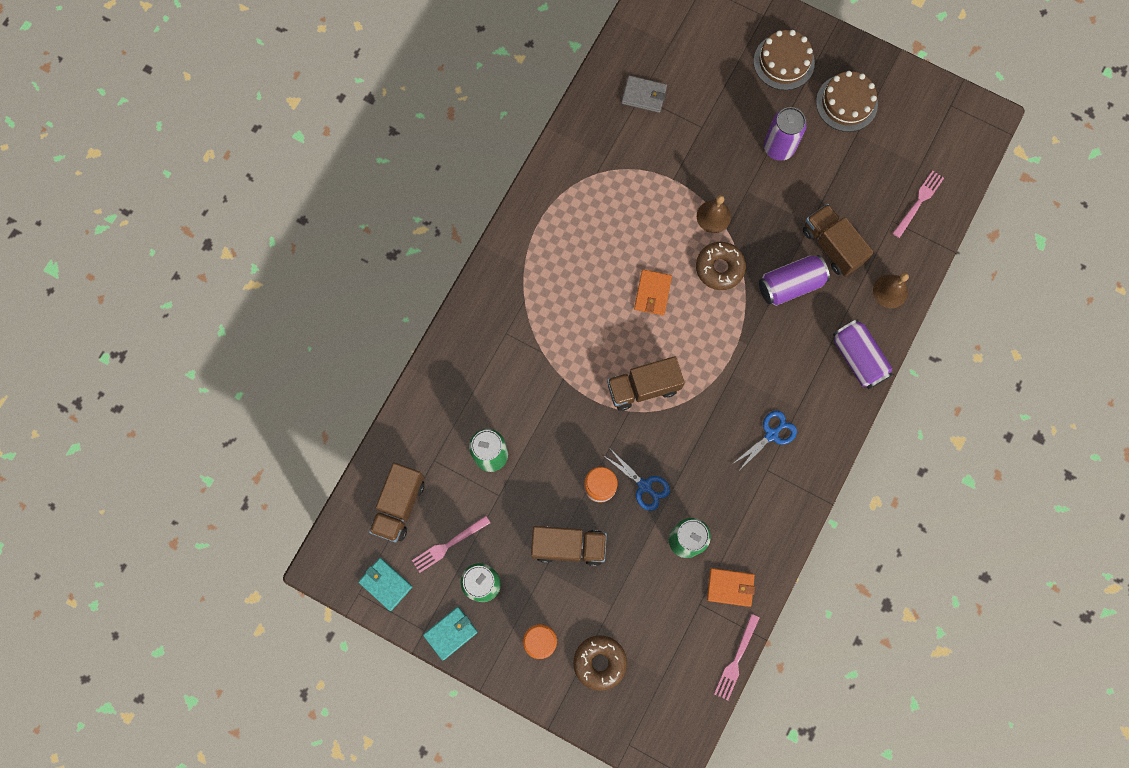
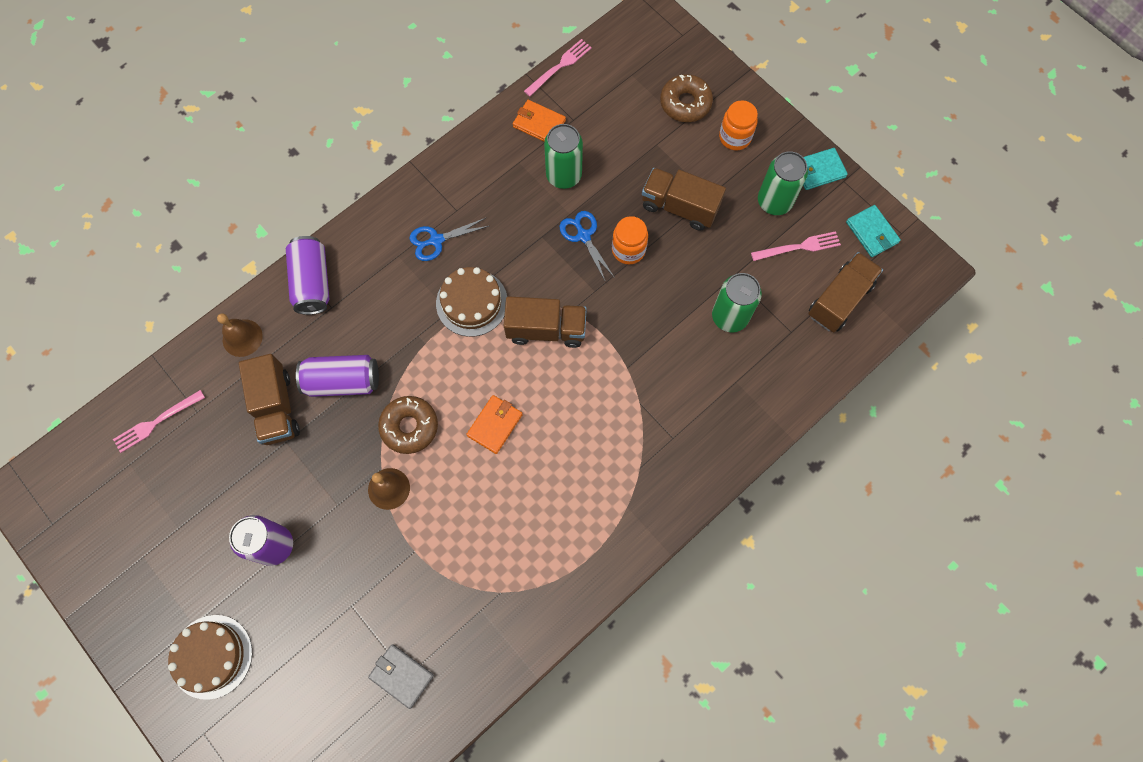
camera: 160 degrees left, 5 degrees down
brown cake [816,71,878,132] -> brown cake moved to [436,267,507,337]

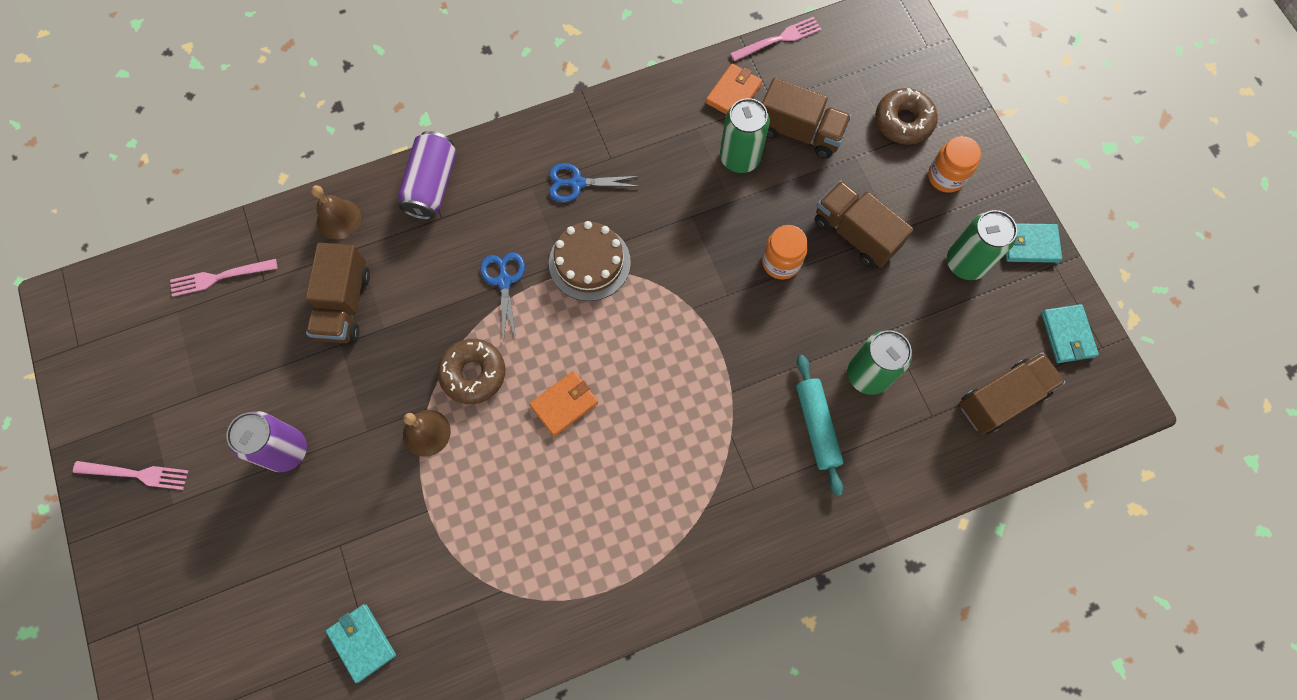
camera: 20 degrees right, 0 degrees up
brown cake [168,615,252,700] -> none
purple can [296,355,379,397] -> none
grey wallet [368,644,434,709] -> turquoise wallet [326,604,396,683]
brown truck [504,296,587,348] -> brown truck moved to [762,77,852,158]
orange wallet [513,100,566,141] -> orange wallet turned 75 degrees clockwise [706,64,762,114]
blue scissors [560,211,615,280] -> blue scissors moved to [480,252,525,342]
pink fork [751,231,841,261] -> pink fork moved to [73,461,188,490]
none -> turquoise rolling pin [796,355,843,496]

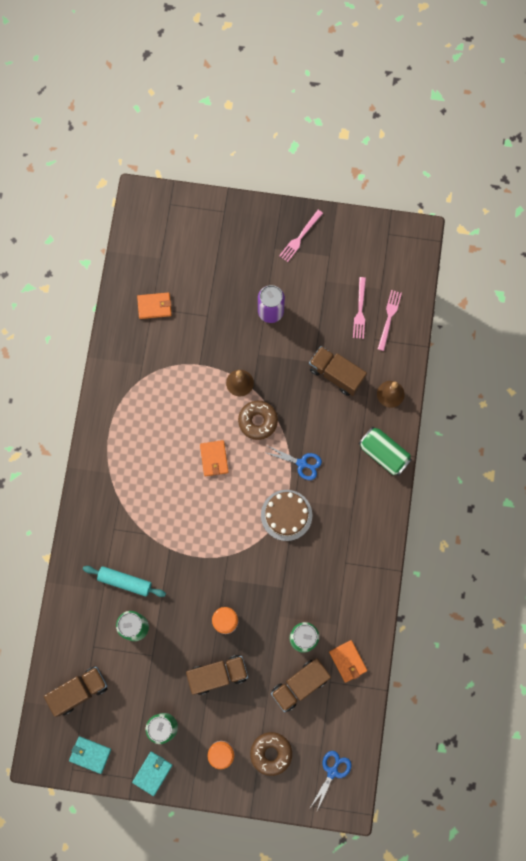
camera: 120 degrees right, 5 degrees up
turquoise wallet [326,604,396,683] -> orange wallet [137,292,172,319]
purple can [398,131,457,220] -> green can [359,427,412,476]
blue scissors [549,163,639,202] -> blue scissors moved to [310,751,351,813]
pink fork [730,17,821,61] -> pink fork moved to [353,277,366,339]
brown truck [959,352,1066,434] -> brown truck turned 120 degrees counterclockwise [44,667,107,717]

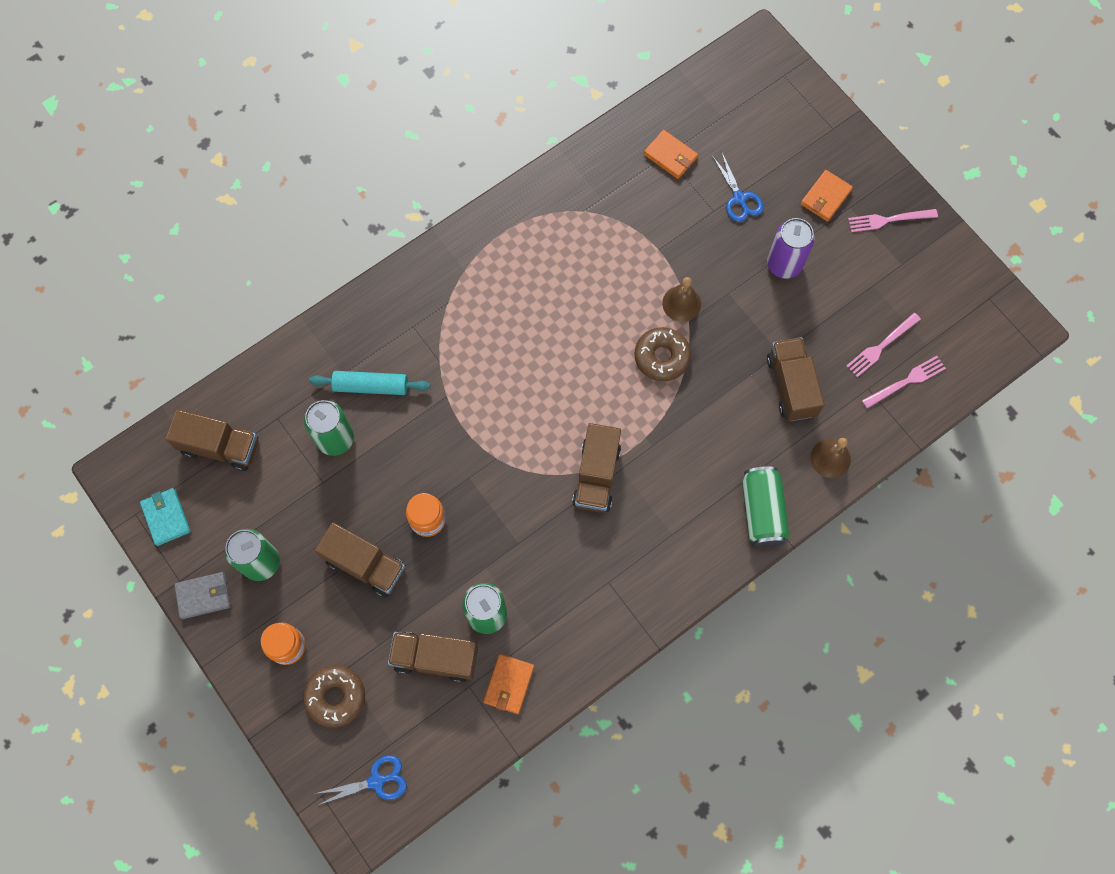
camera: 45 degrees right, 5 degrees down
turquoise rolling pin [83,566,166,597] -> turquoise rolling pin turned 60 degrees counterclockwise [309,371,430,395]
turquoise wallet [132,752,172,796] -> grey wallet [174,572,230,619]
orange wallet [200,440,229,477] -> orange wallet moved to [801,170,853,222]
brown cake [261,490,312,541] -> brown truck [572,423,621,513]
blue scissors [264,446,322,480] -> blue scissors moved to [713,153,764,222]

